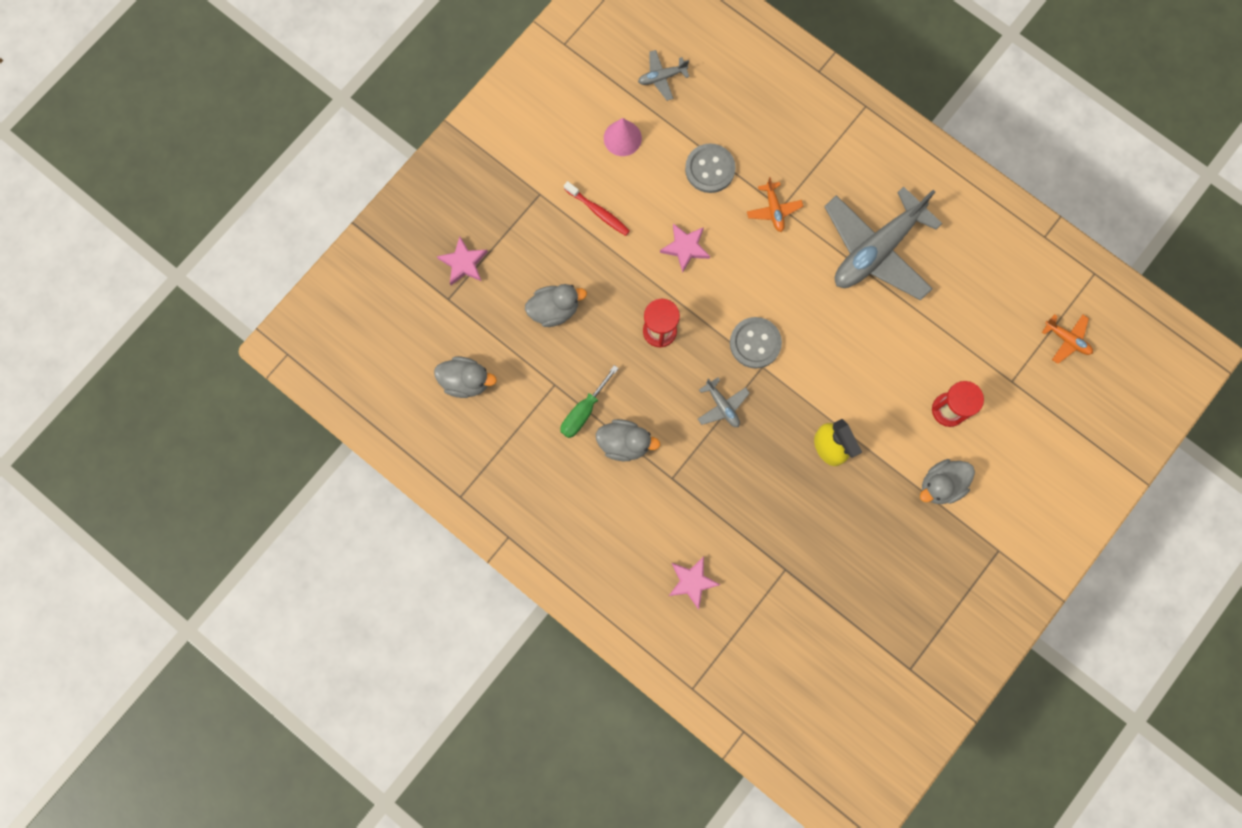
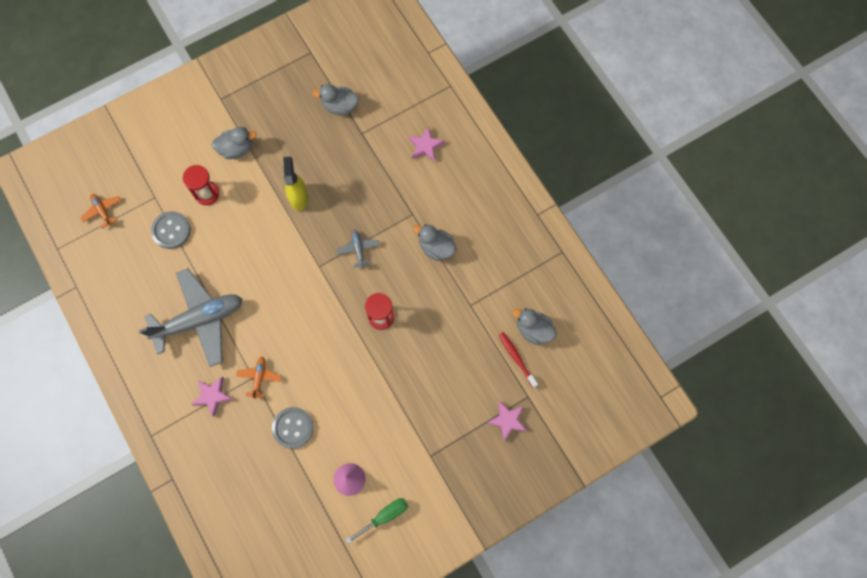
camera: 160 degrees left, 5 degrees down
grey duck [525,284,587,327] -> grey duck moved to [313,84,359,116]
green screwdriver [560,365,619,438] -> green screwdriver moved to [346,498,408,544]
red toothbrush [564,181,630,236] -> red toothbrush moved to [499,332,538,388]
grey plane [638,50,689,101] -> none
pink star [660,224,710,273] -> pink star moved to [192,377,233,417]
grey button [730,317,782,369] -> grey button moved to [151,211,191,249]

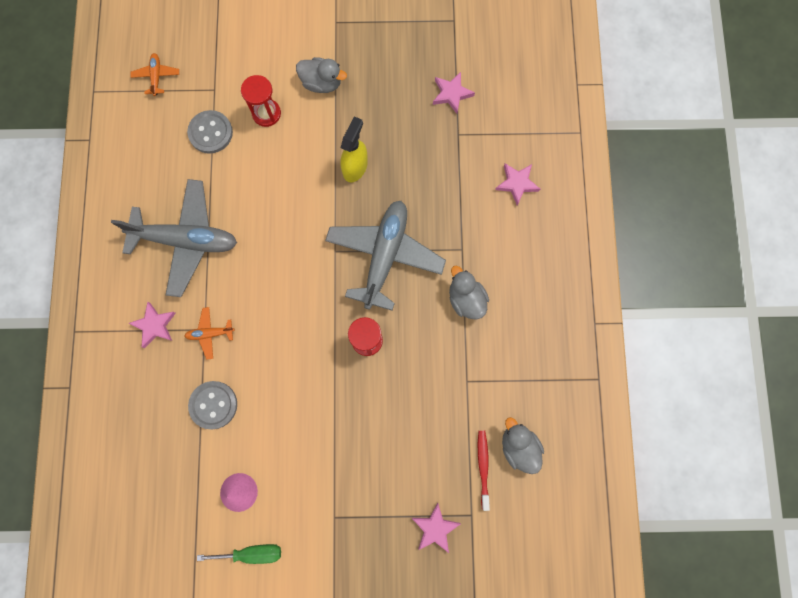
camera: 30 degrees right, 5 degrees up
orange plane [236,356,282,399] -> orange plane turned 135 degrees counterclockwise [185,307,235,360]
grey duck [313,84,359,116] -> pink star [433,72,475,114]
grey plane [337,230,380,268] -> grey plane [325,201,446,311], size x2.35

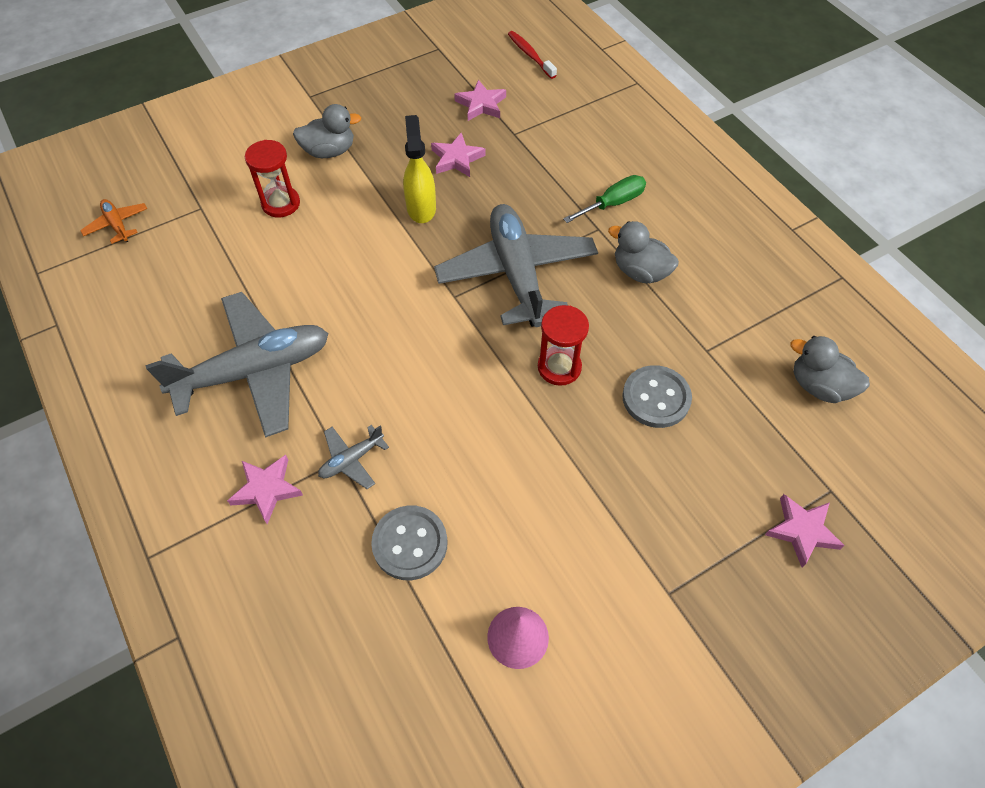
camera: 30 degrees left, 20 degrees down
orange plane [185,307,235,360] -> grey plane [318,425,389,489]
grey button [187,110,233,154] -> grey button moved to [622,365,692,428]
green screwdriver [197,544,281,564] -> green screwdriver moved to [563,175,646,223]
red toothbrush [478,431,490,511] -> red toothbrush moved to [508,31,557,79]
pink star [495,163,540,205] -> pink star moved to [431,133,485,177]

